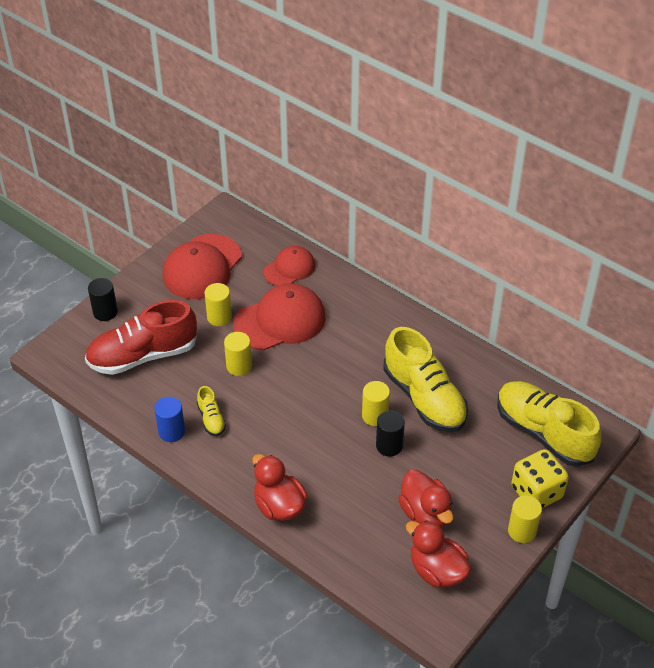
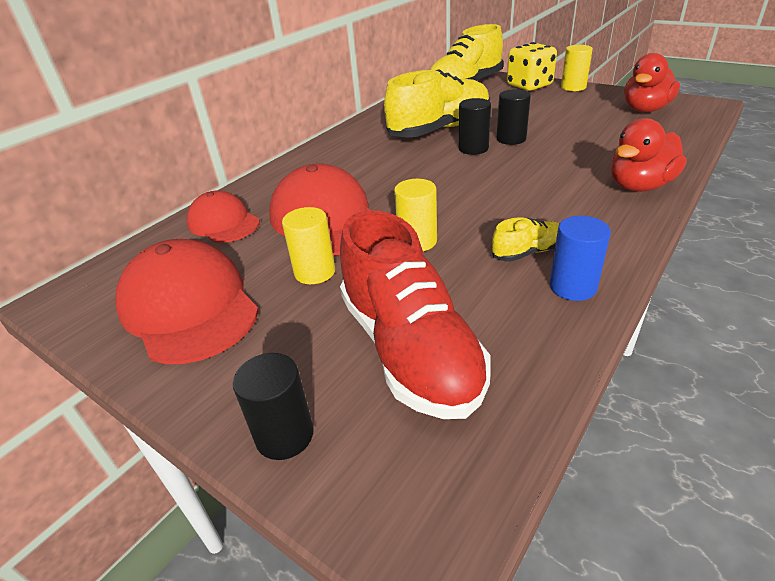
camera: 90 degrees left, 10 degrees down
red cap [162,234,242,299] -> red cap turned 150 degrees counterclockwise [115,239,259,364]
yellow cylinder [362,381,390,426] -> black cylinder [459,98,491,155]
red duck [398,470,454,528] -> none

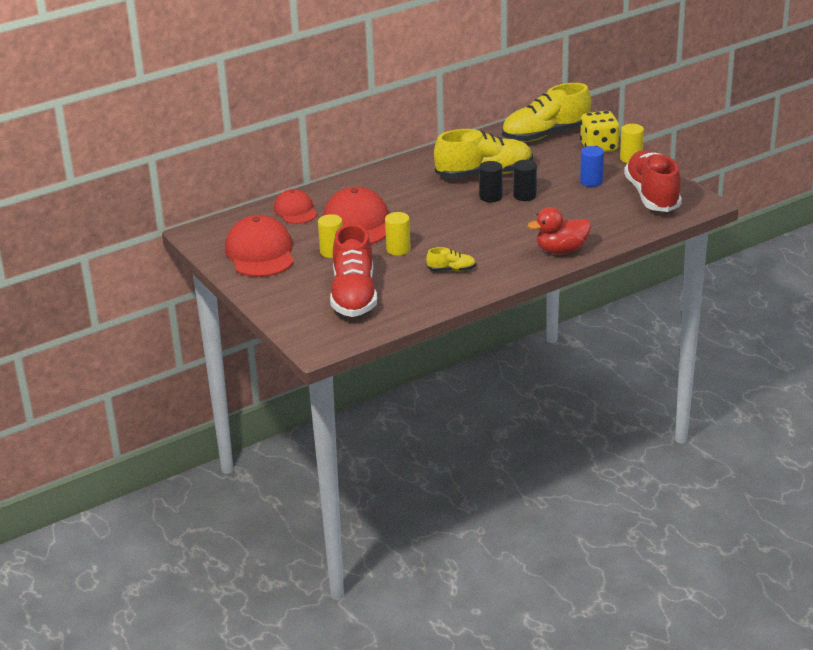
camera: 20 degrees right, 5 degrees down
black cylinder [233,353,314,460] -> none
blue cylinder [550,216,611,301] -> blue cylinder moved to [580,146,604,187]
red duck [624,53,680,112] -> red shoe [624,150,682,212]

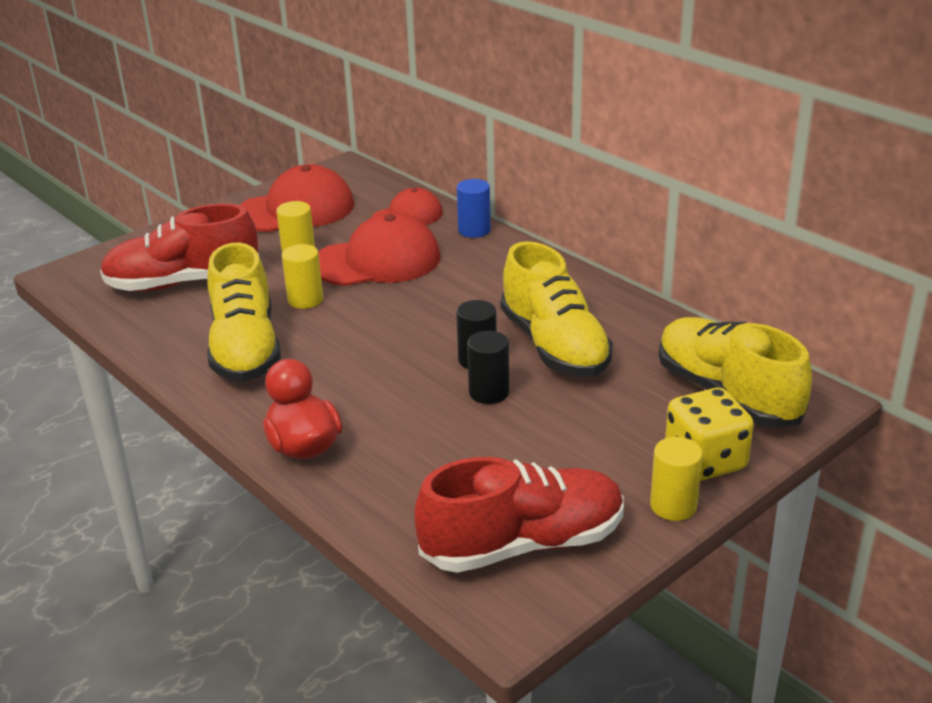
camera: 80 degrees right, 0 degrees up
yellow shoe [426,247,476,271] -> yellow shoe [207,243,281,382], size x2.26
blue cylinder [580,146,604,187] -> blue cylinder moved to [457,179,491,238]

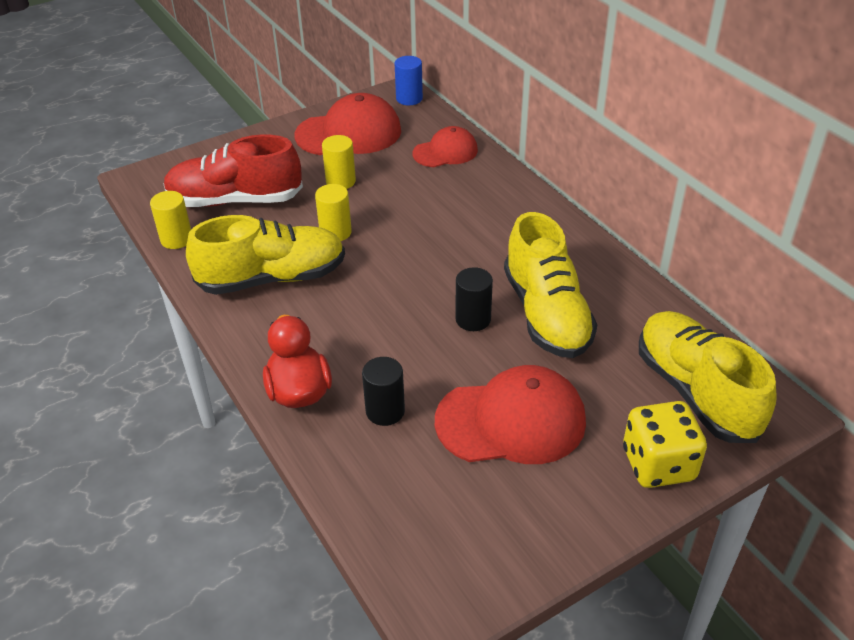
camera: 10 degrees right, 10 degrees up
yellow shoe [207,243,281,382] -> yellow shoe turned 105 degrees counterclockwise [186,215,345,295]
red cap [318,212,441,286] -> red cap moved to [435,365,586,464]
red shoe [414,457,624,573] -> none
blue cylinder [457,179,491,238] -> blue cylinder moved to [394,56,423,105]
black cylinder [467,331,509,404] -> black cylinder moved to [362,357,405,426]
yellow cylinder [650,437,703,521] -> yellow cylinder moved to [150,191,191,249]

